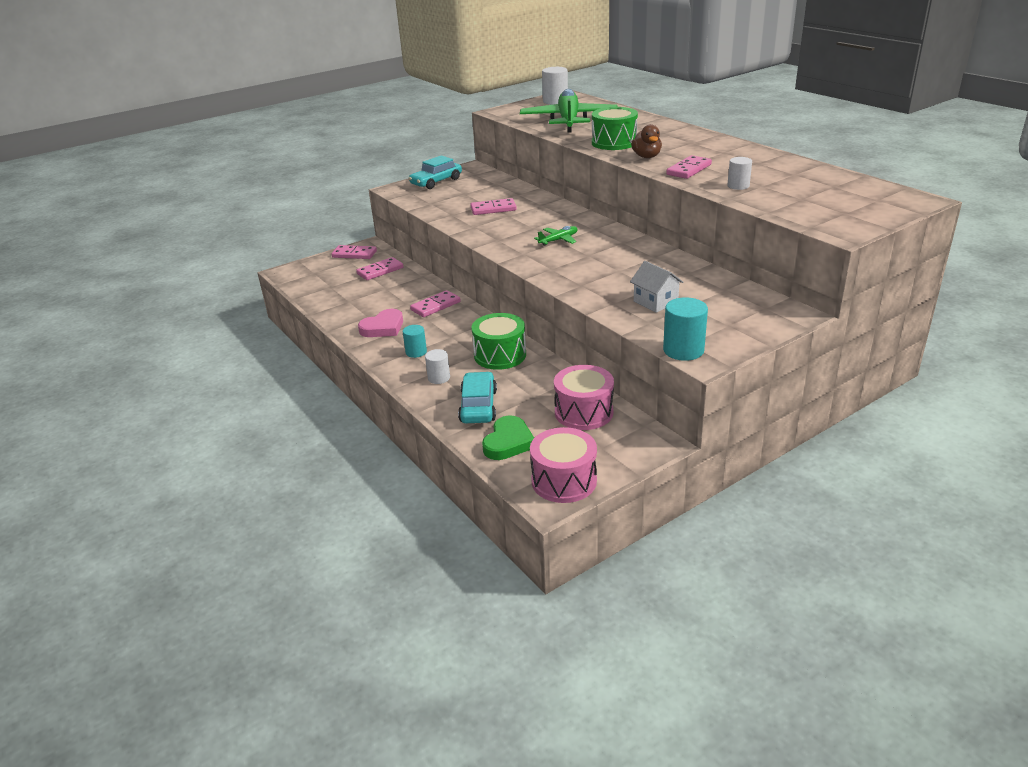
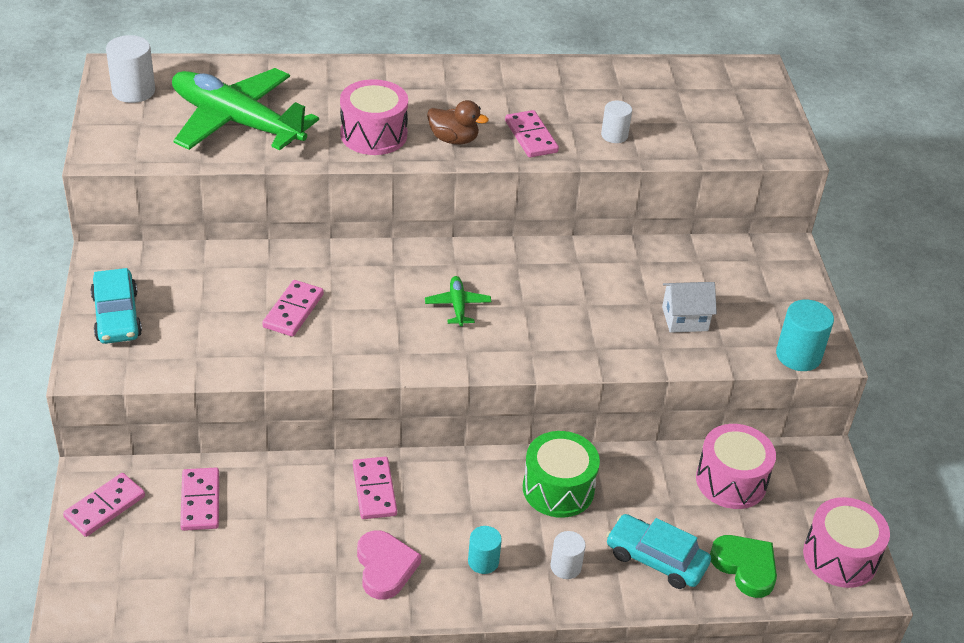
camera: 65 degrees left, 10 degrees up
green drum [592,107,638,150] -> pink drum [340,79,408,155]

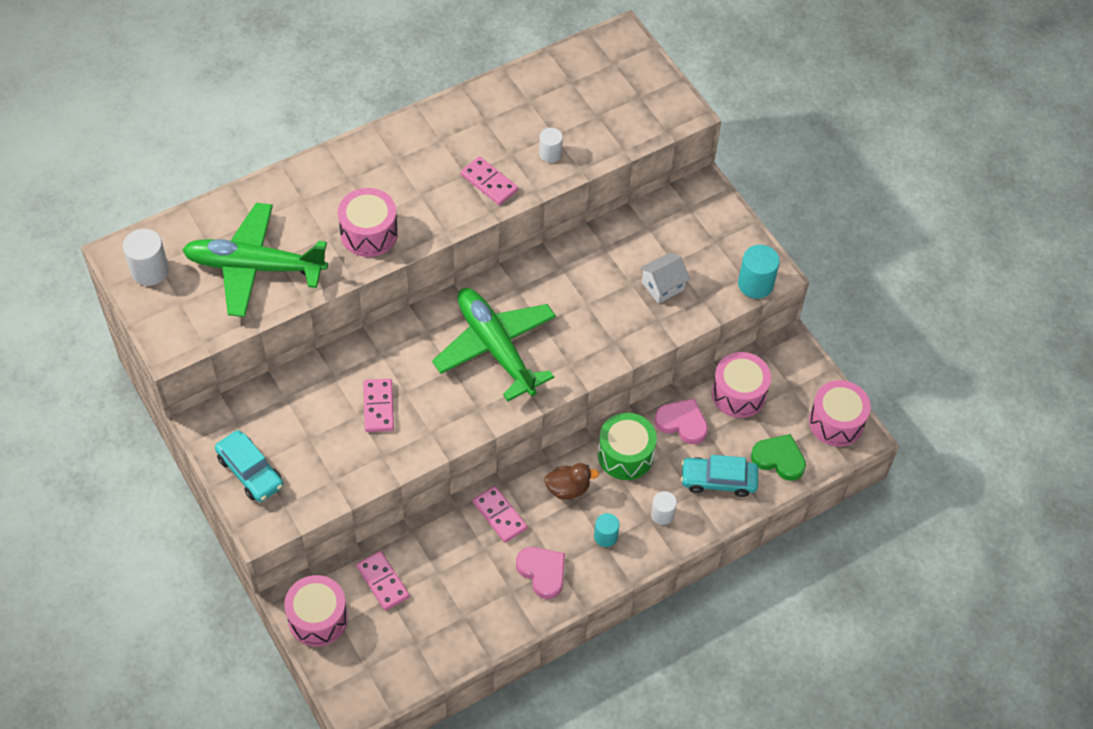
camera: 25 degrees left, 15 degrees up
pink domino [63,473,145,537] -> pink drum [284,575,348,647]
green plane [425,276,492,326] -> green plane [432,288,556,401], size x2.45
brown duck [427,100,489,144] -> brown duck moved to [544,463,599,500]
none -> pink heart [654,399,708,445]

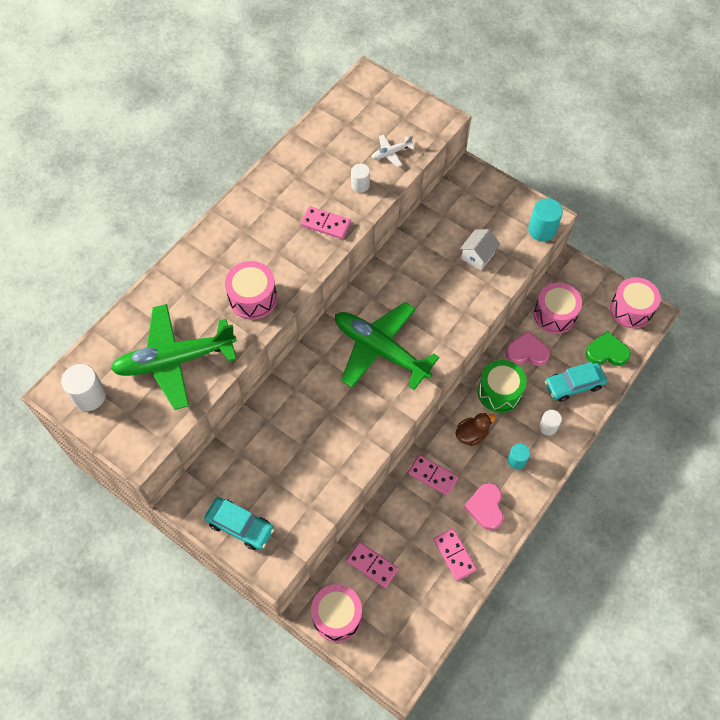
camera: 20 degrees left, 5 degrees up
pink domino [363,379,394,432] -> pink domino moved to [433,528,477,581]
pink heart [516,547,565,599] -> pink heart turned 120 degrees counterclockwise [464,483,504,530]
none -> white plane [371,135,415,167]

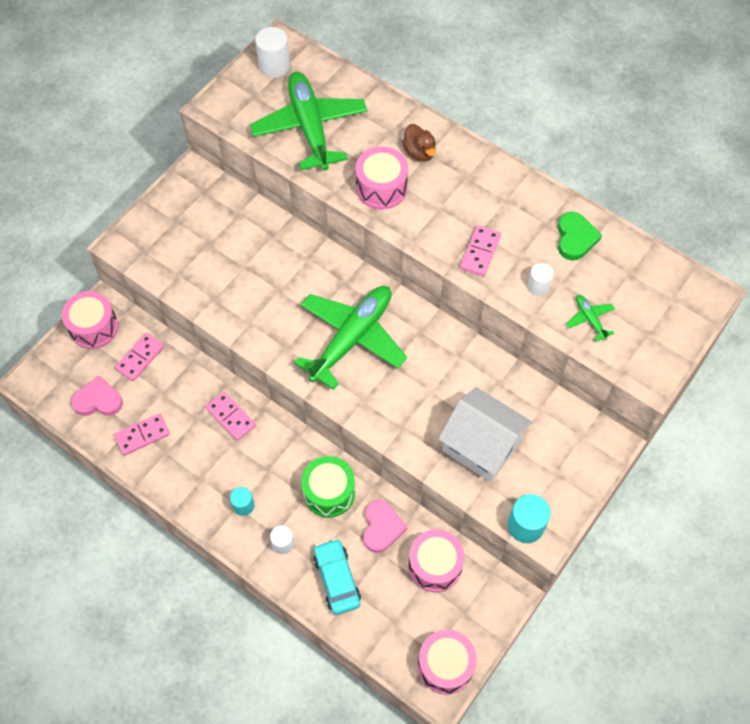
camera: 90 degrees right, 0 degrees up
turquoise car [204,497,275,550] -> none
white plane [371,135,415,167] -> green plane [566,295,615,342]
pink domino [408,455,458,496] -> pink domino turned 75 degrees counterclockwise [206,392,256,441]
brown duck [455,413,496,446] -> brown duck moved to [402,124,436,162]
white house [460,229,500,271] -> white house [438,387,532,482], size x1.86
pink heart [464,483,504,530] -> pink heart moved to [71,376,123,416]
green heart [586,331,631,366] -> green heart moved to [558,212,602,261]

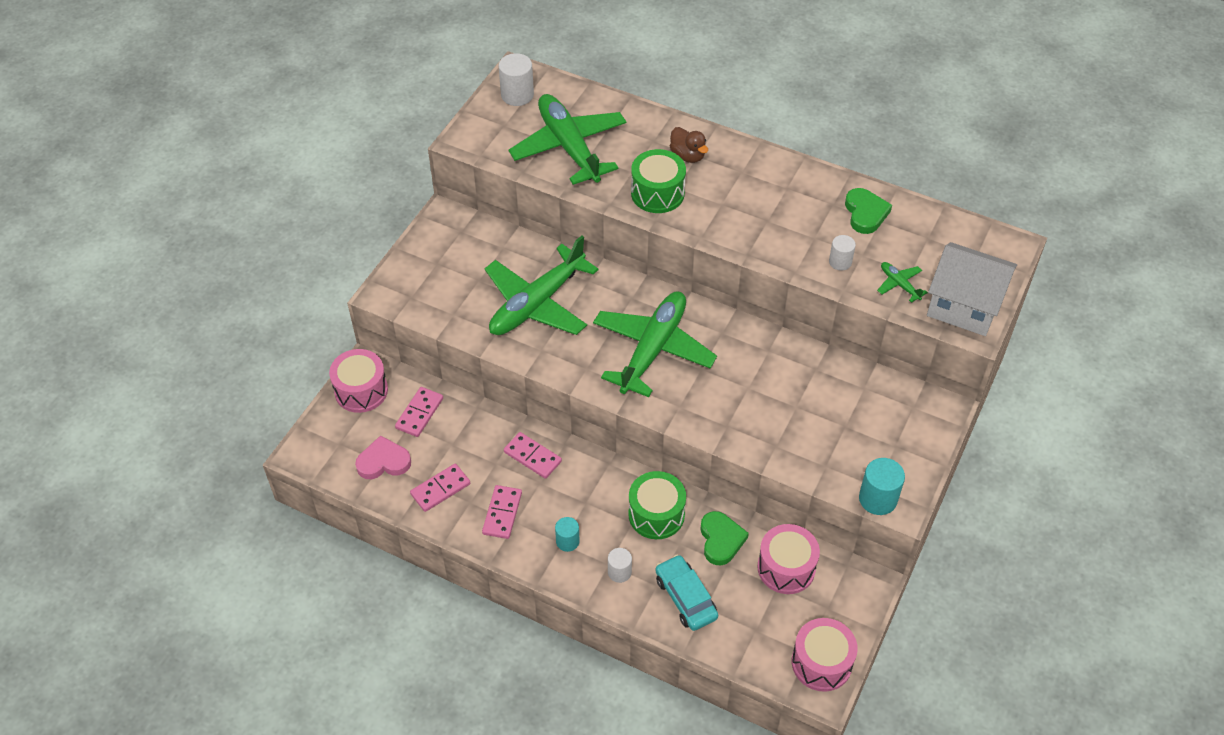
camera: 10 degrees left, 10 degrees down
pink drum [356,147,408,210] -> green drum [631,149,686,213]
pink heart [363,500,407,553] -> green heart [700,511,749,565]
white house [438,387,532,482] -> white house moved to [927,242,1017,336]
pink domino [460,225,501,276] -> pink domino moved to [482,485,522,539]
none -> green plane [485,235,599,335]

